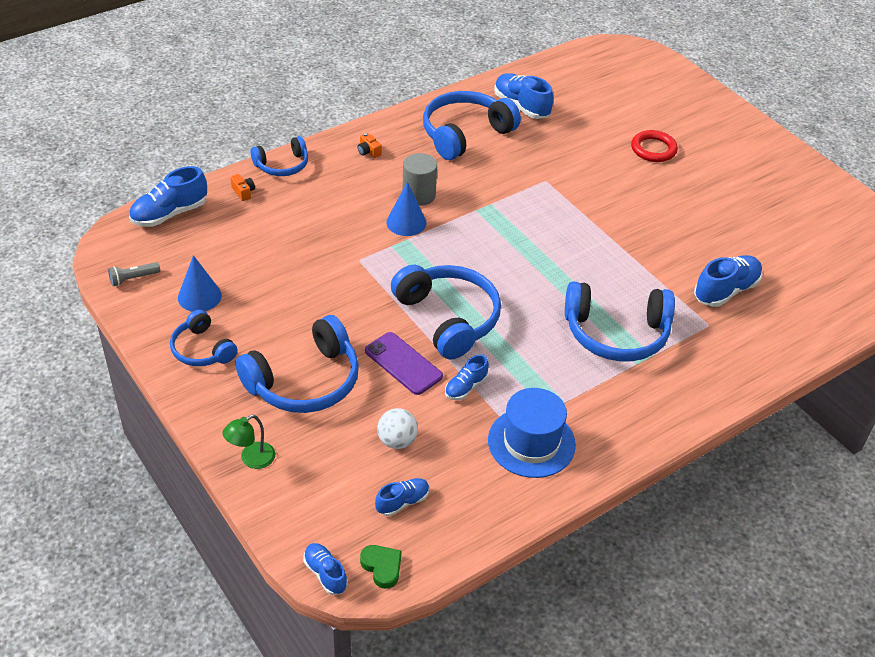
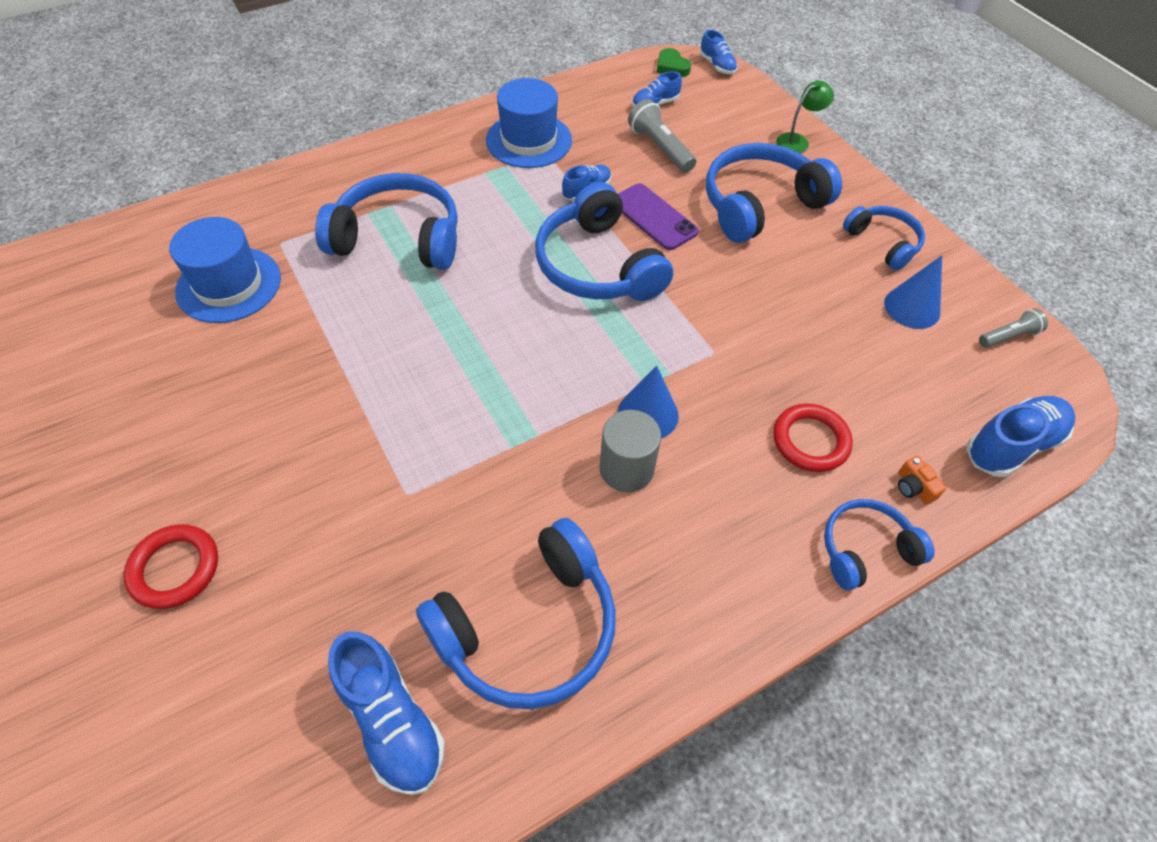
camera: 175 degrees left, 10 degrees up
orange camera [358,133,382,158] -> none
white ball [377,408,418,449] -> grey flashlight [628,99,696,173]
blue shoe [694,255,763,307] -> blue hat [169,217,281,323]
none -> red ring [773,403,853,472]

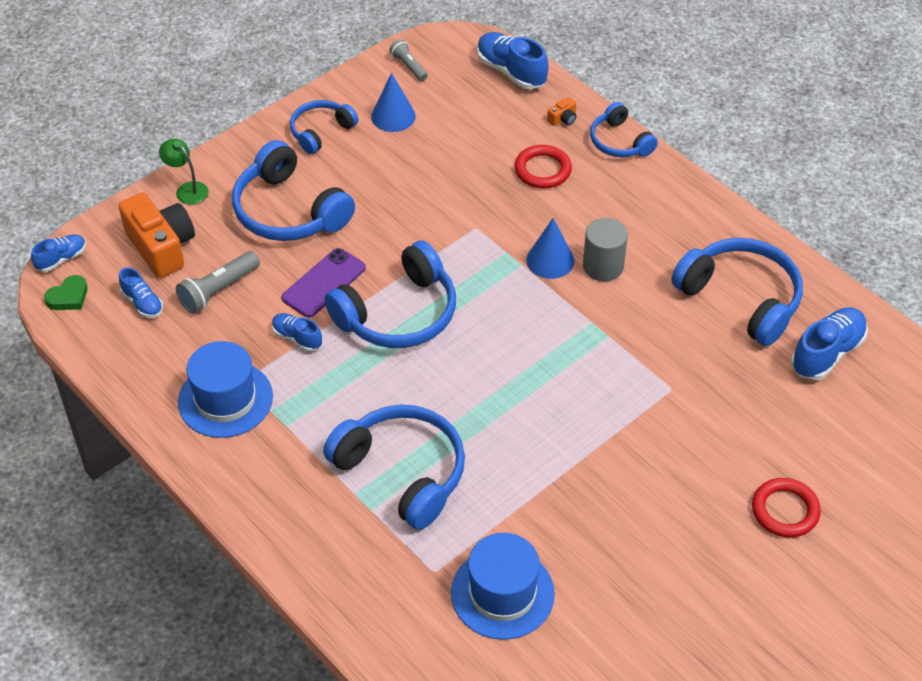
camera: 100 degrees left, 5 degrees down
blue headphones [315,173,458,270] -> blue headphones turned 135 degrees clockwise [323,404,465,530]
none -> orange camera [119,192,195,278]

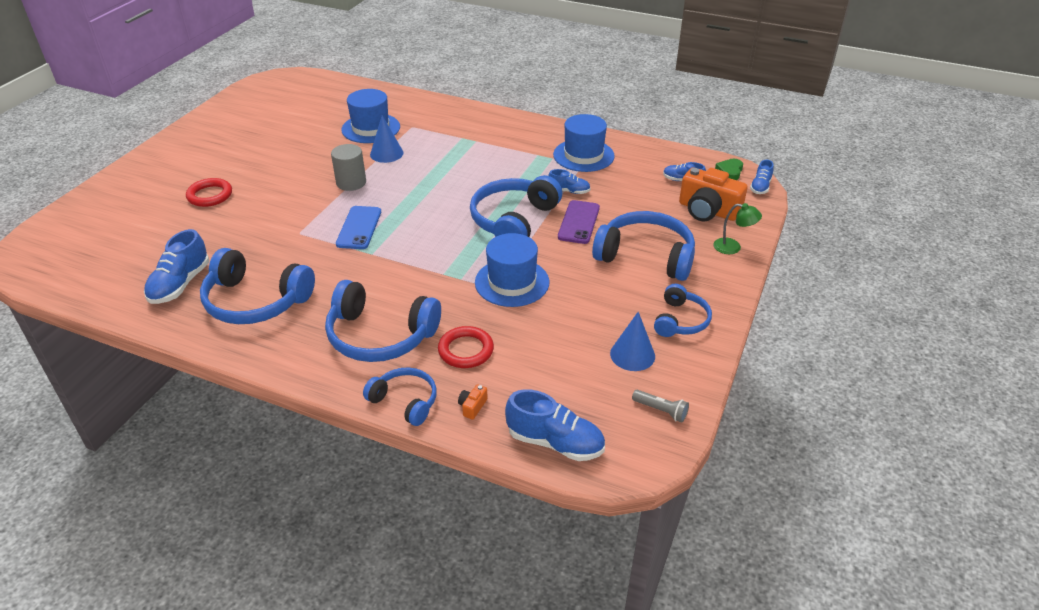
camera: 155 degrees right, 10 degrees down
grey flashlight [176,251,260,314] -> none
blue headphones [323,404,465,530] -> blue headphones moved to [325,280,441,362]
blue cone [526,218,574,279] -> blue cone moved to [370,115,403,163]
grey cylinder [583,218,628,281] -> grey cylinder moved to [331,144,366,191]
none -> blue phone [336,206,381,249]
none -> blue hat [475,233,549,307]

